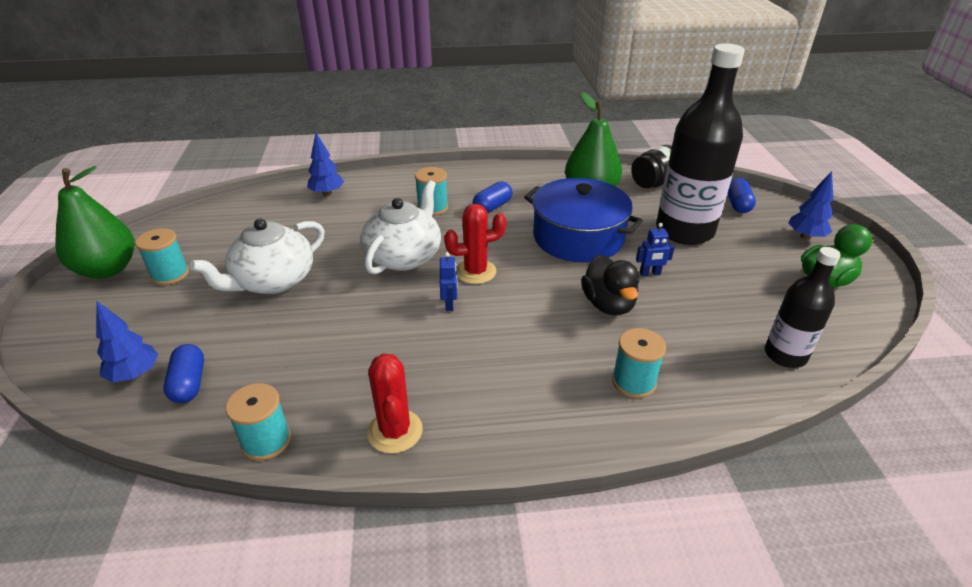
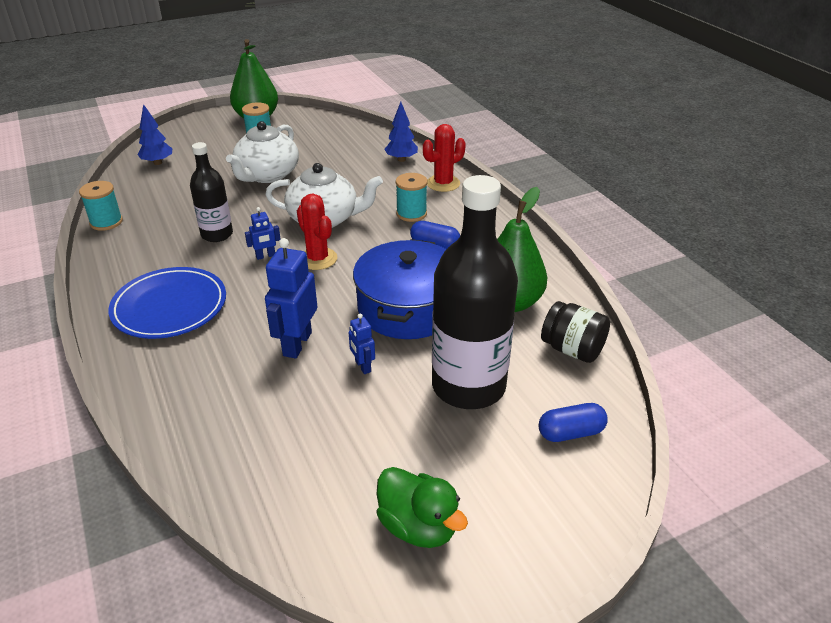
camera: 70 degrees right, 0 degrees up
blue capsule [164,344,204,403] -> none
white teapot [189,218,325,294] -> white teapot turned 90 degrees counterclockwise [226,121,299,183]
red cactus [367,353,423,454] -> red cactus moved to [423,124,466,192]
black duck [581,255,639,315] -> blue robot [265,238,317,359]
turquoise spool [612,328,666,398] -> none
black bottle [765,247,841,368] -> black bottle moved to [190,142,233,242]
blue tree [789,171,833,240] -> none
none -> blue plate [108,267,226,339]

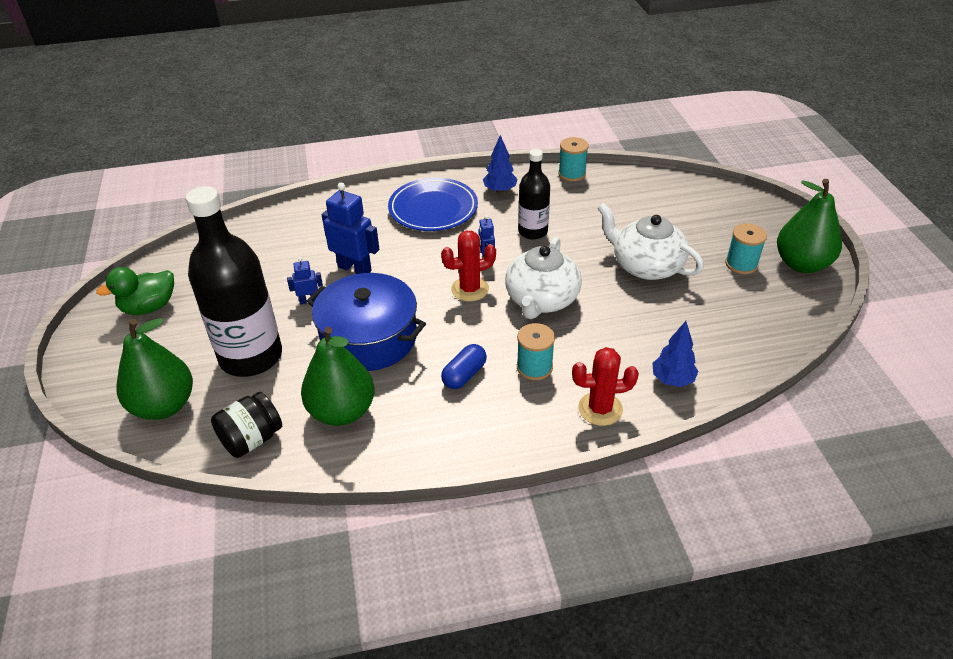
camera: 105 degrees right, 5 degrees up
blue tree [137,104,172,165] -> blue tree moved to [483,135,517,193]
red cactus [423,124,466,192] -> red cactus turned 75 degrees counterclockwise [572,347,639,426]
blue capsule [539,403,608,442] -> green pear [116,318,193,420]

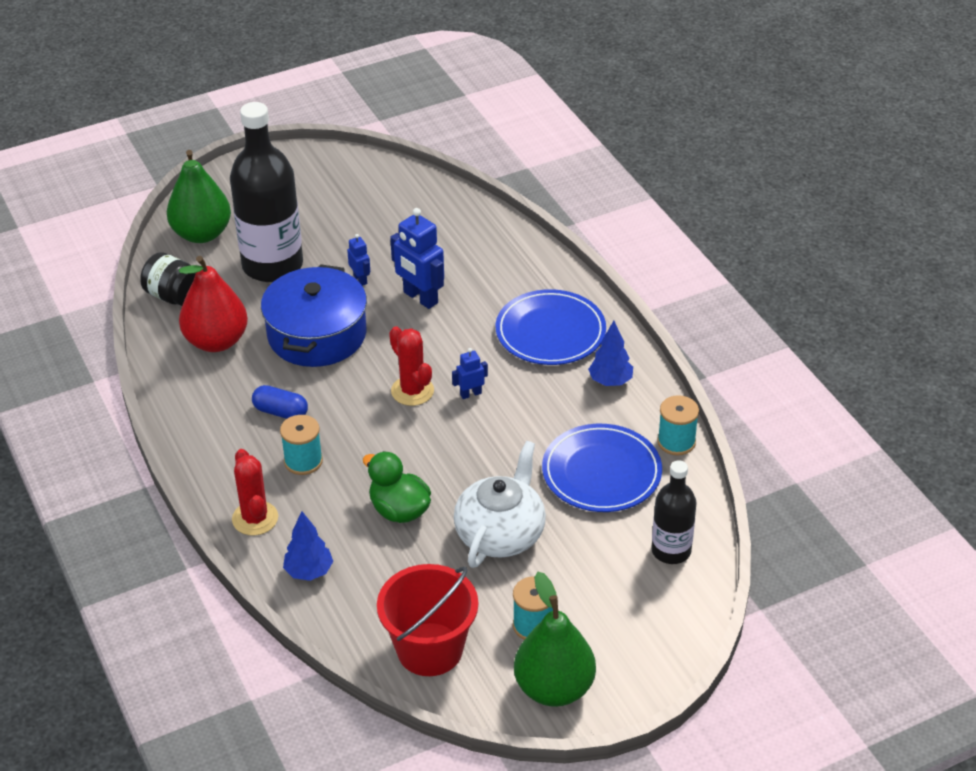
camera: 75 degrees right, 0 degrees up
green duck [96,267,174,315] -> green duck moved to [363,451,431,523]
green pear [301,327,375,426] -> red pear [179,256,248,352]
blue robot [322,182,379,274] -> blue robot turned 120 degrees clockwise [390,208,444,309]
white teapot [505,237,582,319] -> none
black bottle [518,149,550,240] -> black bottle moved to [651,461,697,564]
none -> red bucket [377,564,478,676]
none -> blue plate [542,424,662,512]

